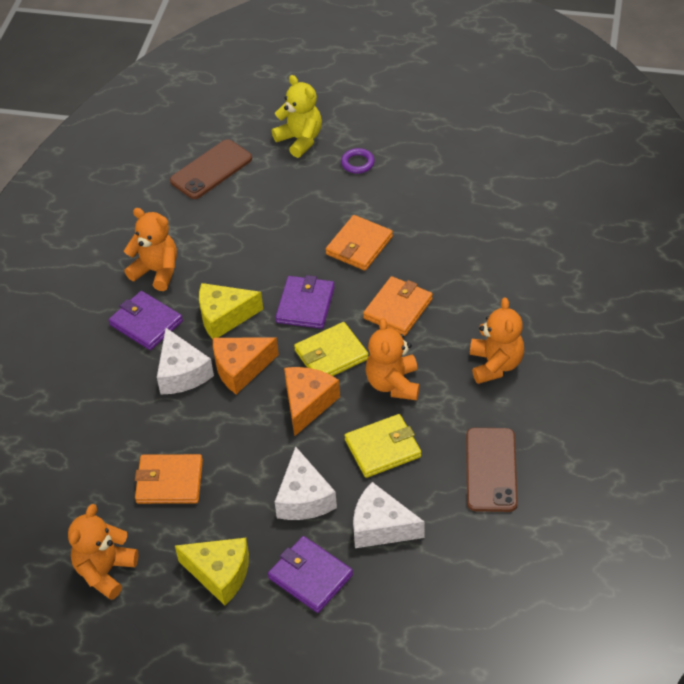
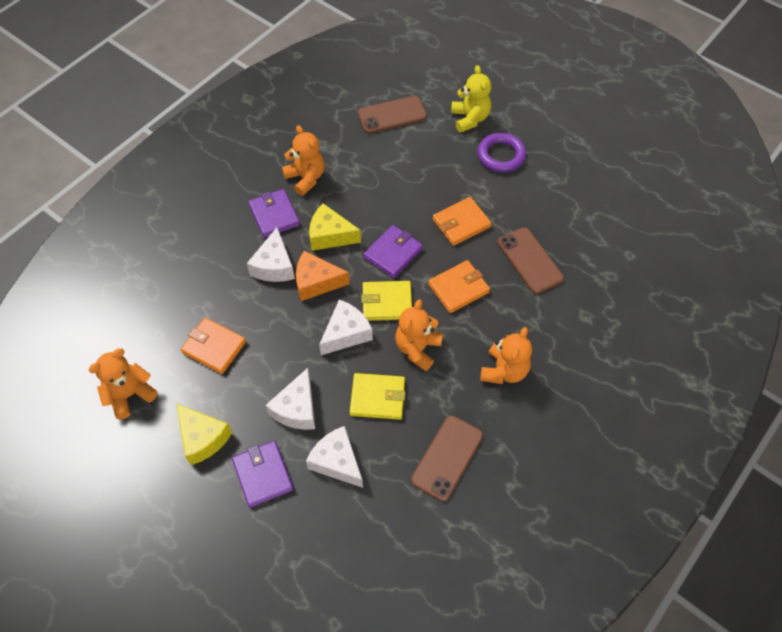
camera: 25 degrees right, 10 degrees up
orange cheese [284,367,340,436] -> white cheese [319,300,373,355]
purple ring [341,148,375,174] -> purple ring [478,133,526,172], size x1.73
none -> brown phone [497,227,564,294]

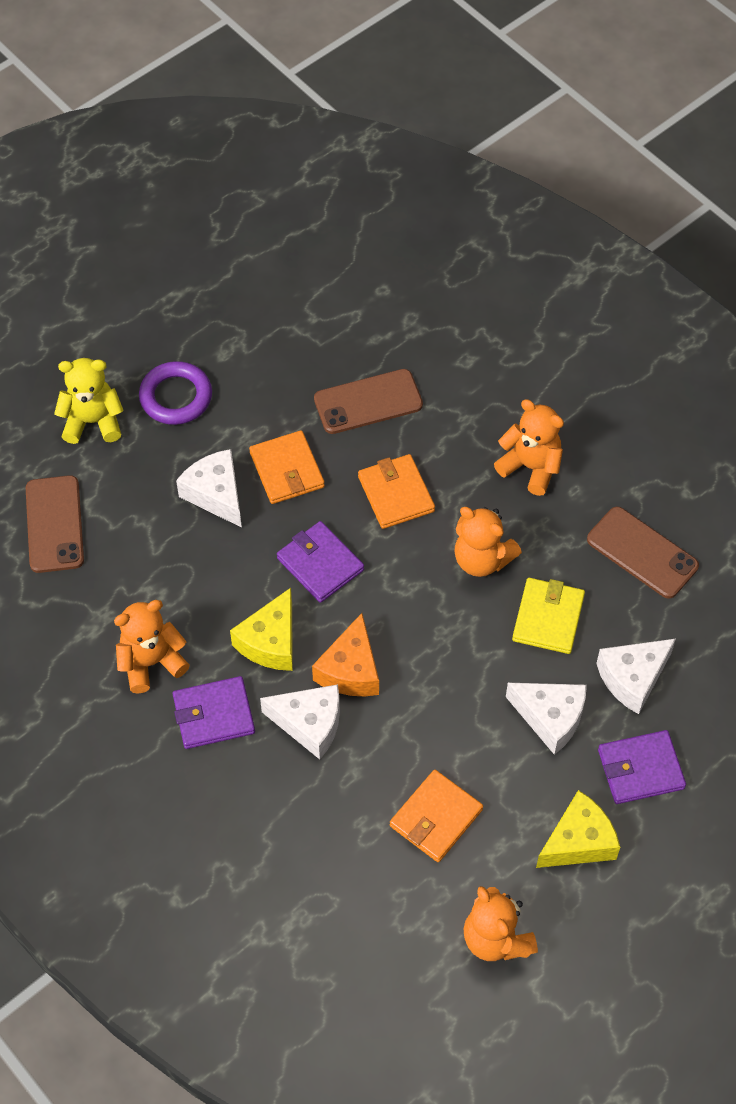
camera: 80 degrees left, 0 degrees up
white cheese [319,300,373,355] -> white cheese moved to [176,449,242,528]
yellow wallet [361,281,412,321] -> none

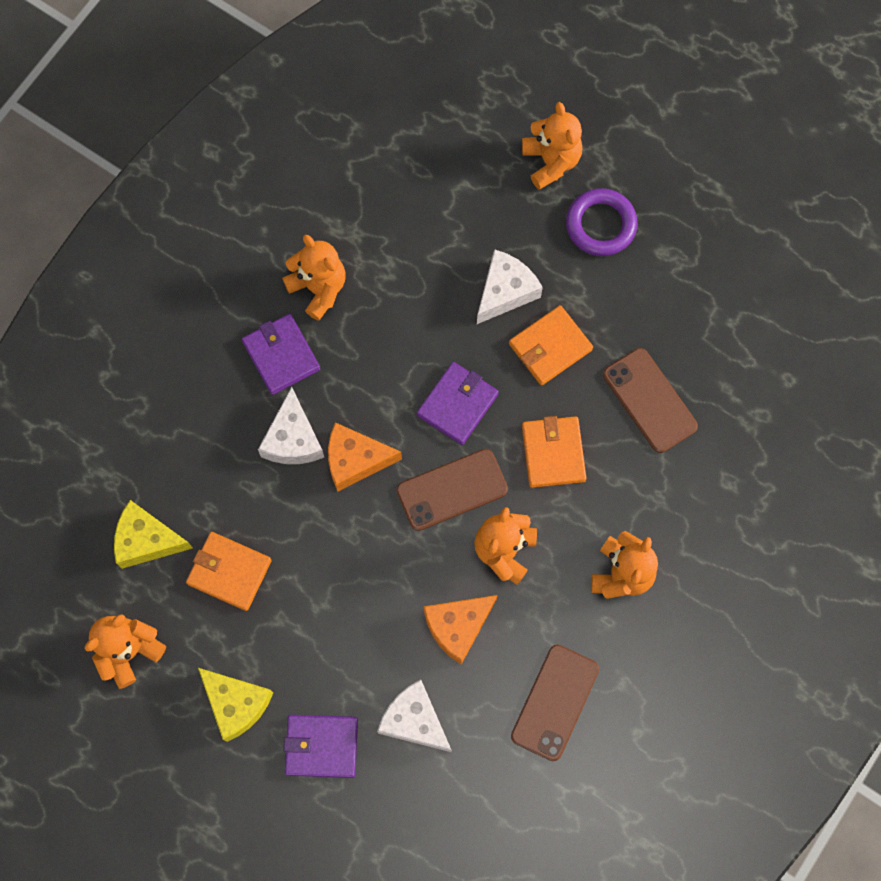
camera: 75 degrees right, 15 degrees up
brown phone [26,475,84,573] -> brown phone moved to [396,449,508,531]
yellow teddy bear [54,358,124,444] -> orange teddy bear [522,102,582,190]
yellow cheese [230,588,293,671] -> yellow cheese moved to [114,500,193,569]
orange wallet [358,454,435,529] -> orange wallet turned 60 degrees counterclockwise [522,416,586,488]
white cheese [506,683,587,755] -> none
yellow wallet [512,578,585,654] -> orange cheese [423,595,498,664]
purple wallet [598,730,686,804] -> purple wallet turned 60 degrees counterclockwise [284,715,358,778]

